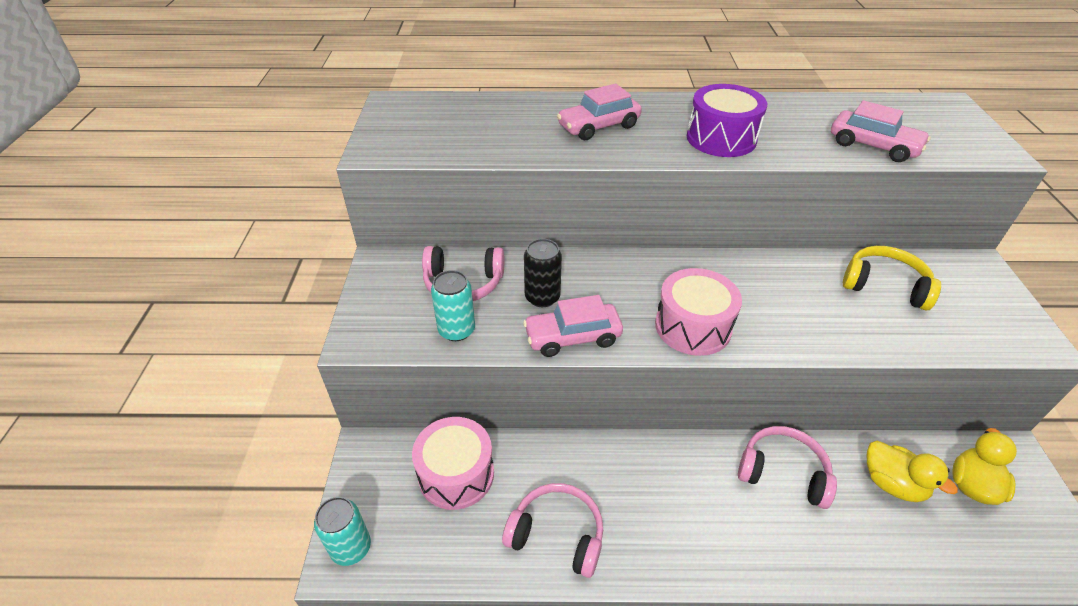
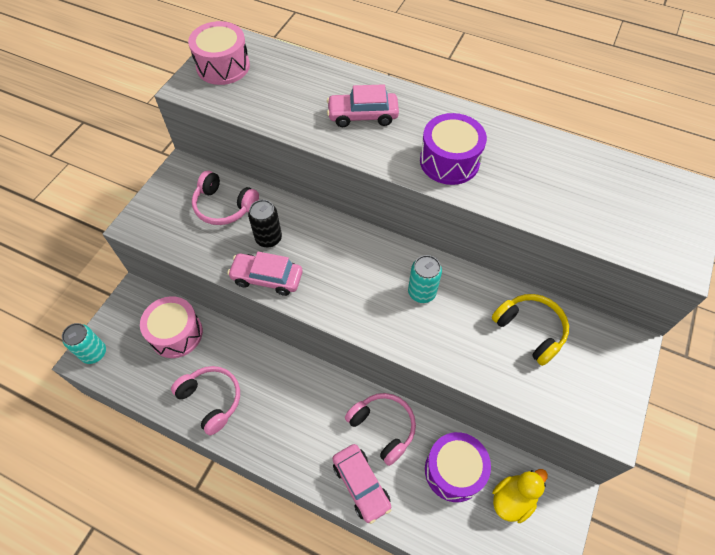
camera: 25 degrees right, 15 degrees up
turquoise can [431,270,475,341] -> turquoise can moved to [408,255,442,303]
pink drum [655,268,742,356] -> pink drum moved to [188,21,250,85]
pink car [831,100,931,162] -> pink car moved to [332,444,391,524]
yellow duck [867,440,958,502] -> purple drum [425,432,491,502]

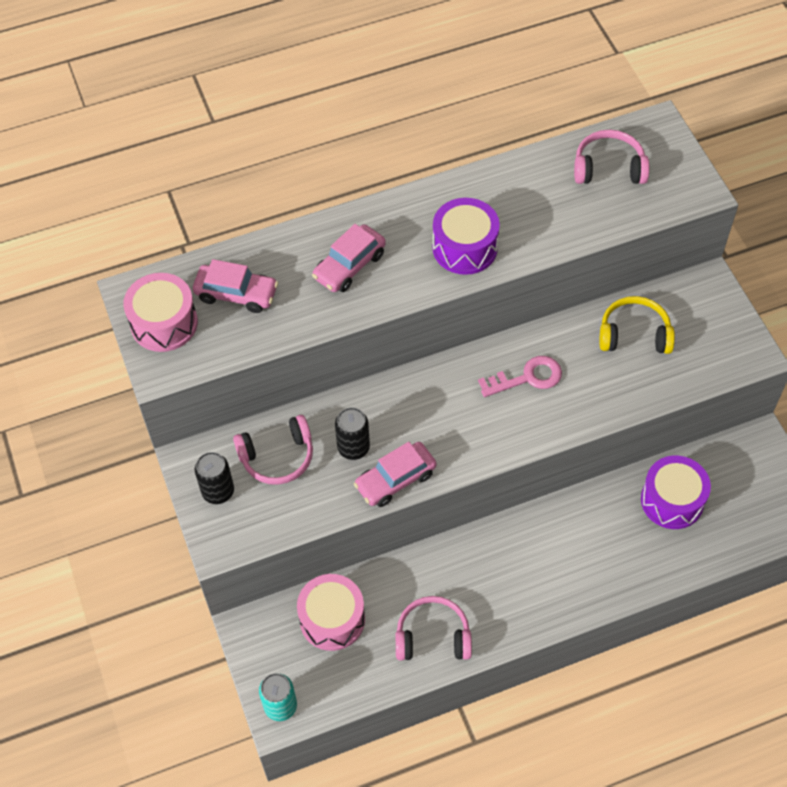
camera: 45 degrees left, 0 degrees up
pink car [332,444,391,524] -> pink car moved to [193,259,278,313]
pink headphones [345,393,416,466] -> pink headphones moved to [574,130,649,184]
turquoise can [408,255,442,303] -> pink key [478,356,562,397]
yellow duck [493,469,548,523] -> none
none -> black can [195,452,234,504]

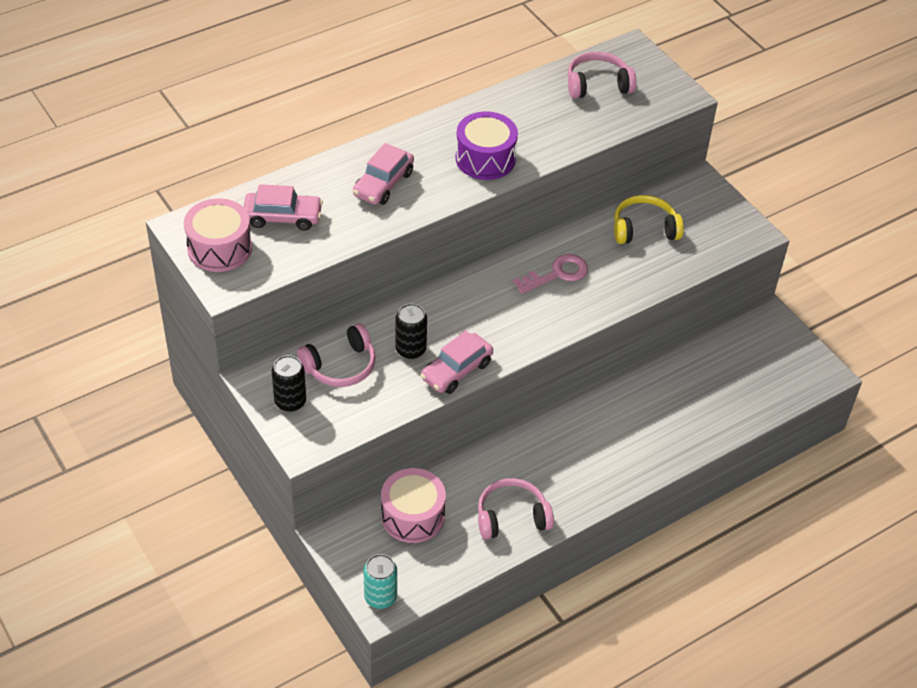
camera: 15 degrees left, 10 degrees down
purple drum [641,455,711,529] -> none

